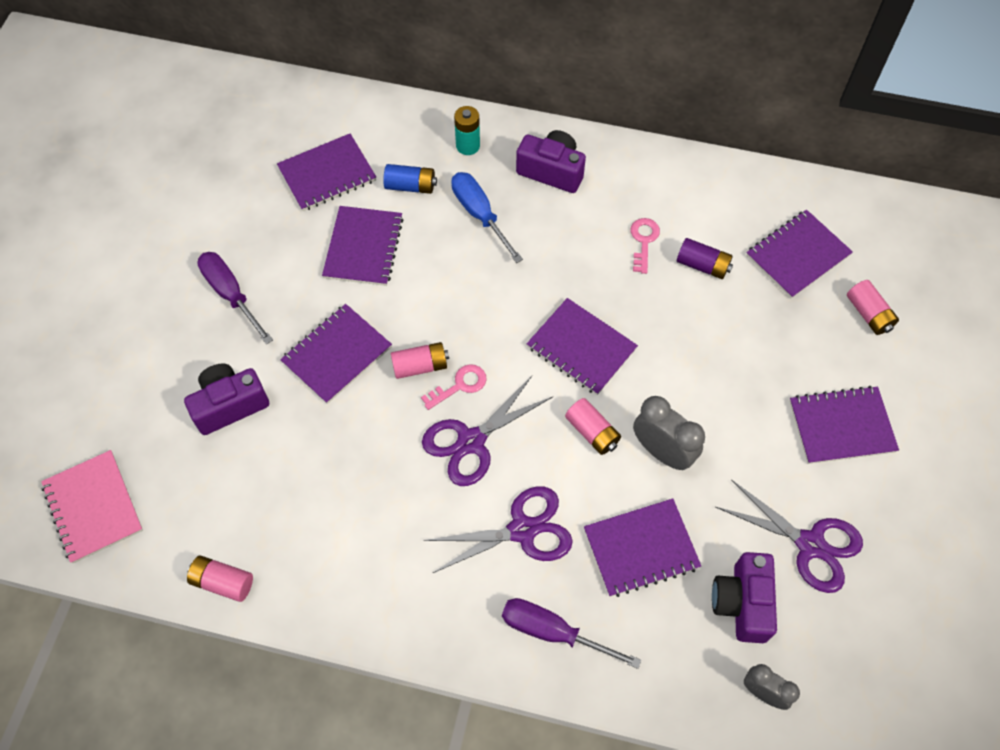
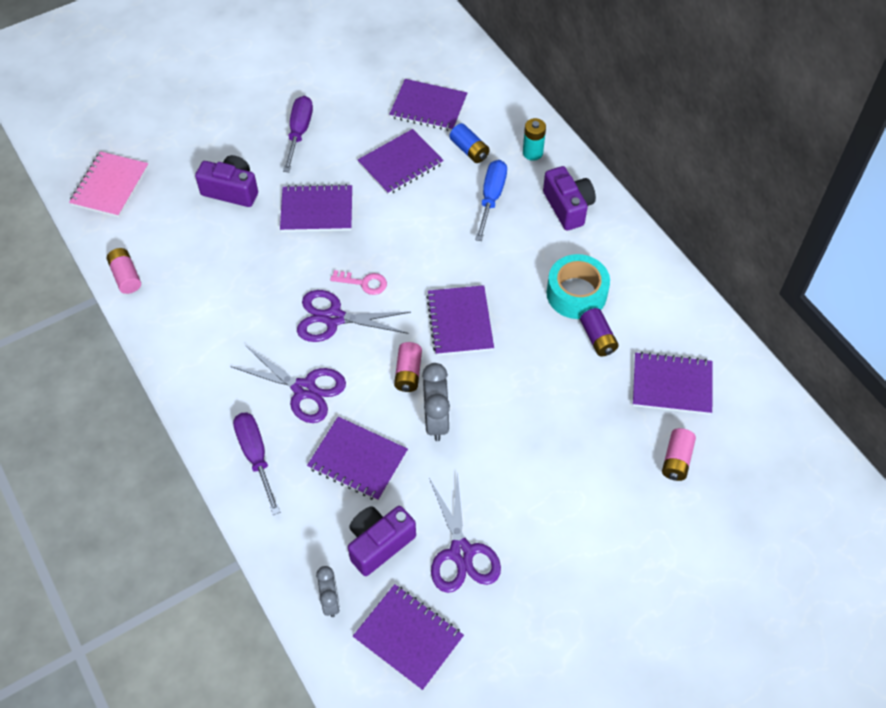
camera: 45 degrees right, 5 degrees down
pink battery [391,342,449,379] -> none
pink key [631,218,660,274] -> turquoise tape [547,254,610,319]
purple notebook [789,386,899,464] -> purple notebook moved to [353,584,464,691]

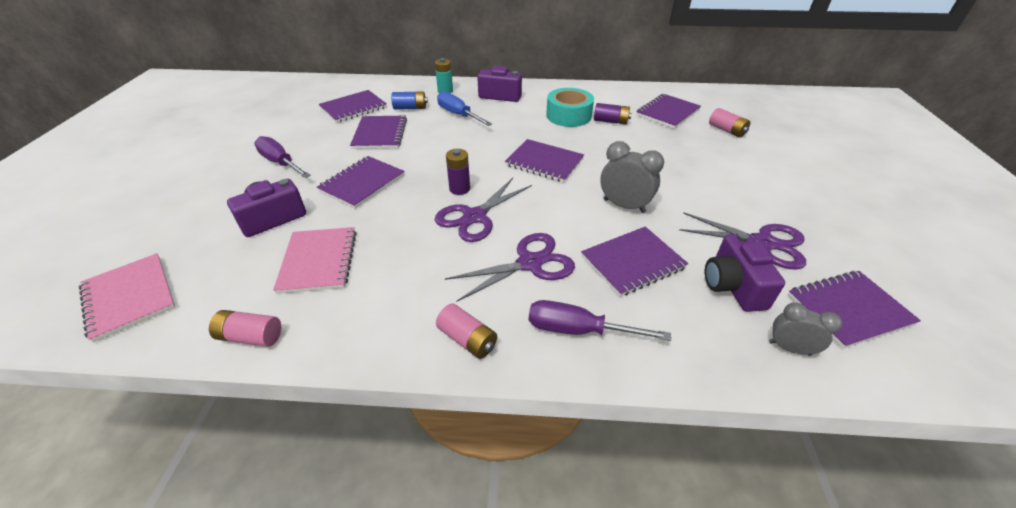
camera: 55 degrees left, 15 degrees down
pink key [330,270,387,295] -> purple battery [446,149,470,195]
pink battery [394,342,422,392] -> pink battery moved to [436,303,497,359]
none -> pink notebook [273,227,357,294]

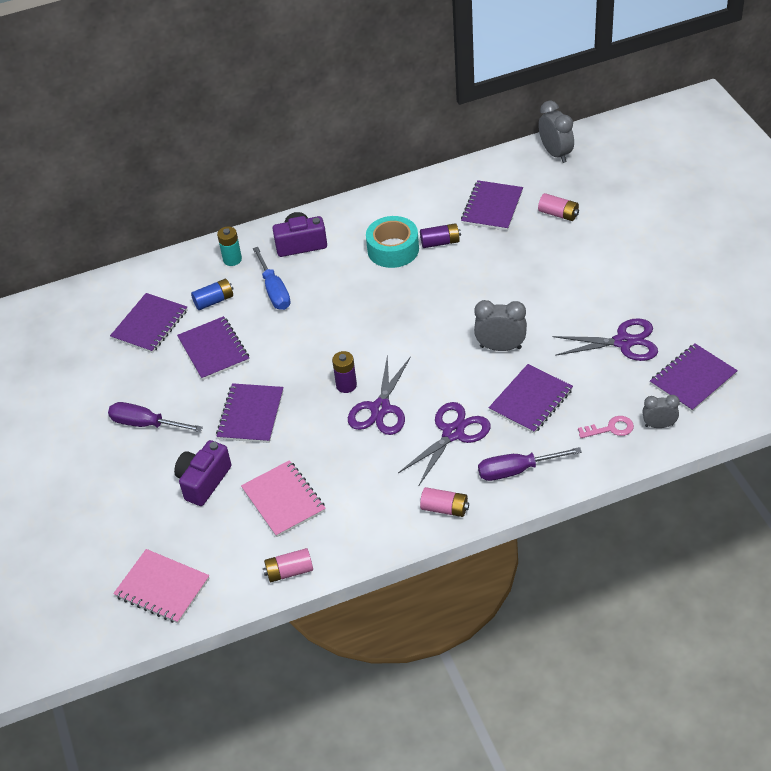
camera: 20 degrees left, 5 degrees up
blue screwdriver [437,91,492,126] -> blue screwdriver turned 135 degrees counterclockwise [253,247,291,310]
purple notebook [505,139,584,183] -> none
purple camera [705,232,785,312] -> none
none -> grey clock [538,100,574,163]
none -> pink key [578,416,634,438]

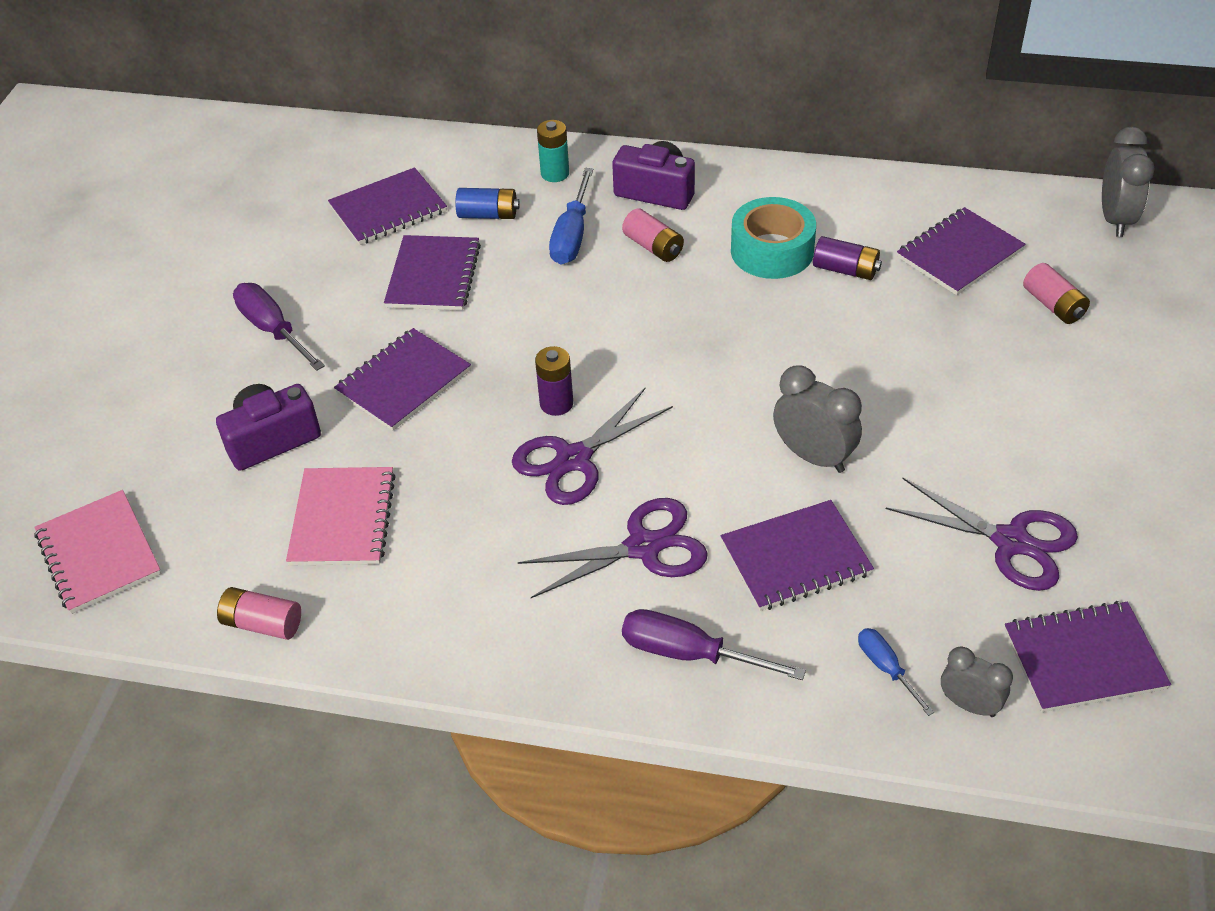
camera: 30 degrees right, 0 degrees up
pink battery [420,487,469,517] -> pink battery moved to [622,208,684,262]
pink key [578,416,634,438] -> blue screwdriver [858,628,934,716]

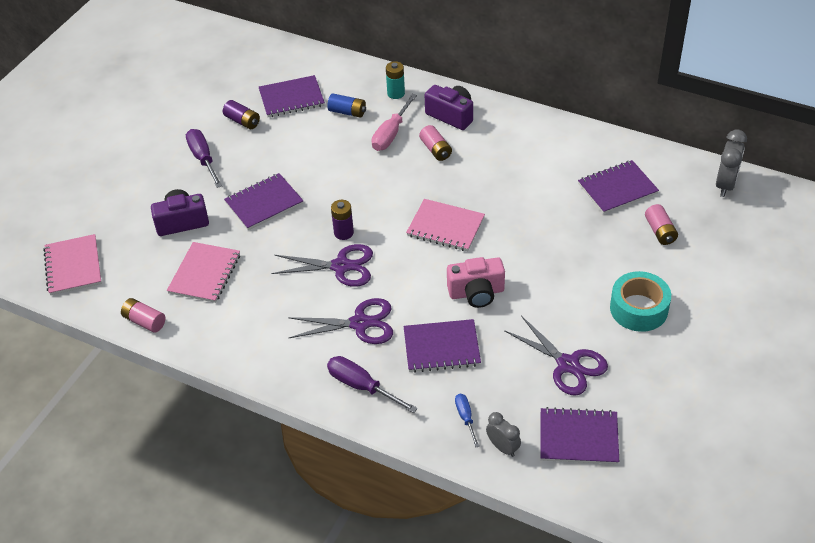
camera: 15 degrees right, 0 degrees up
purple notebook [384,235,481,311] -> none
purple scissors [512,387,673,505] -> purple scissors turned 150 degrees counterclockwise [272,244,373,287]
blue screwdriver [549,168,593,264] -> pink screwdriver [372,94,417,151]
turquoise tape [731,197,816,279] -> turquoise tape moved to [610,271,671,332]
grey clock [773,365,862,473] -> pink camera [447,257,505,308]
purple battery [813,236,882,280] -> purple battery moved to [223,100,260,129]
none -> pink notebook [406,199,485,251]

